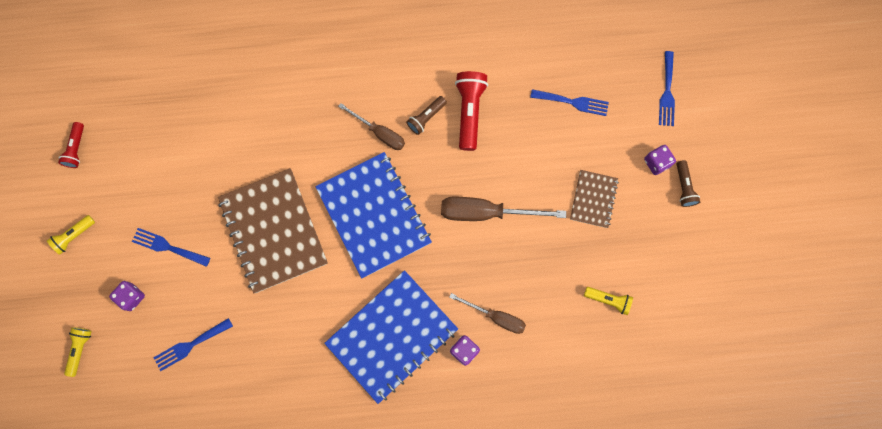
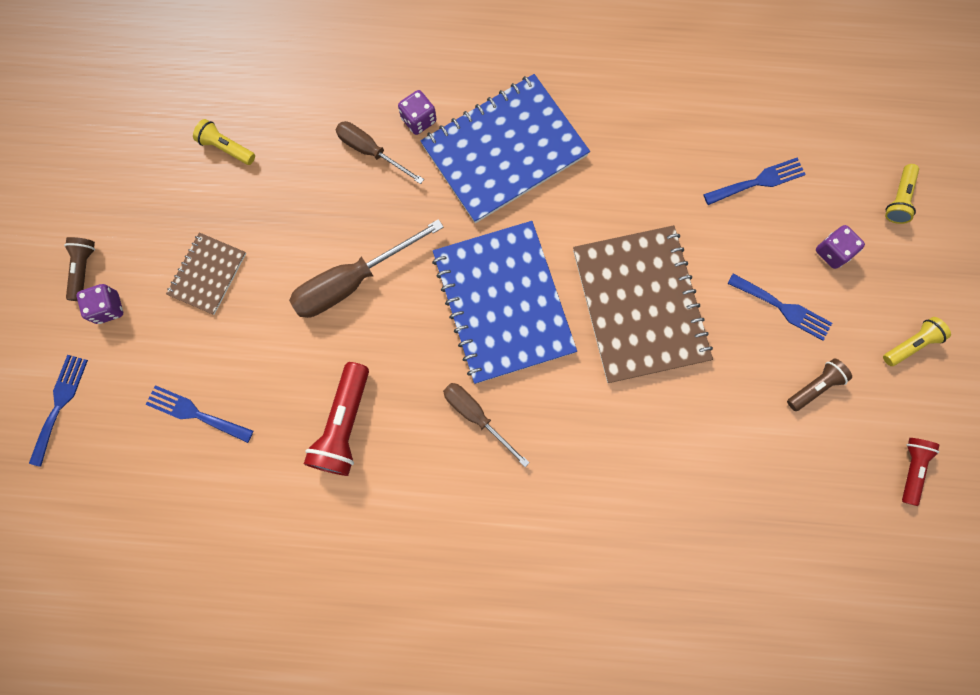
camera: 170 degrees left, 0 degrees up
brown flashlight [406,96,447,135] -> brown flashlight moved to [787,358,852,411]
brown screwdriver [441,197,566,221] -> brown screwdriver turned 135 degrees clockwise [289,219,444,318]

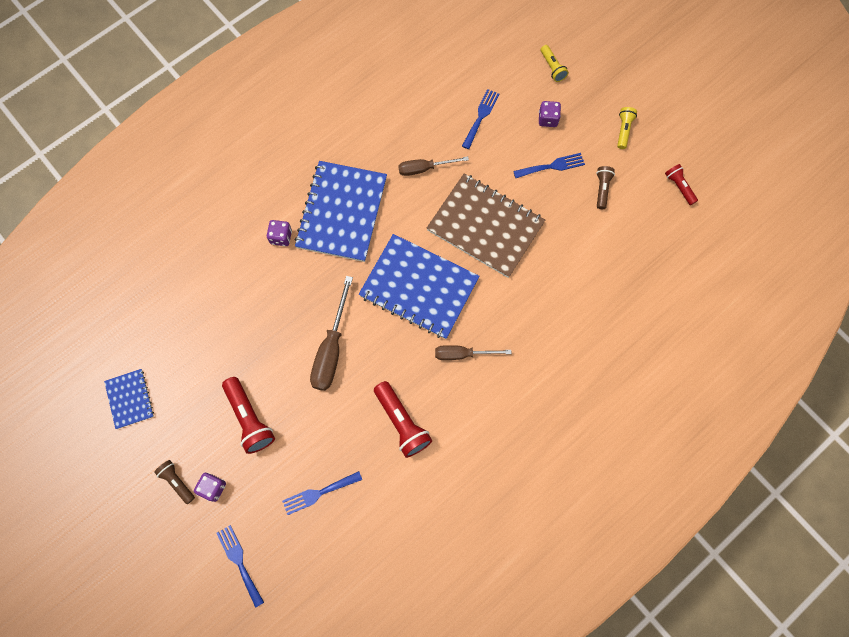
camera: 45 degrees left, 5 degrees down
brown notebook [166,232,246,315] -> red flashlight [222,377,275,454]
yellow flashlight [193,119,255,165] -> none
brown screwdriver [336,121,424,184] -> brown screwdriver moved to [398,156,469,176]
none -> blue notebook [104,369,154,429]

